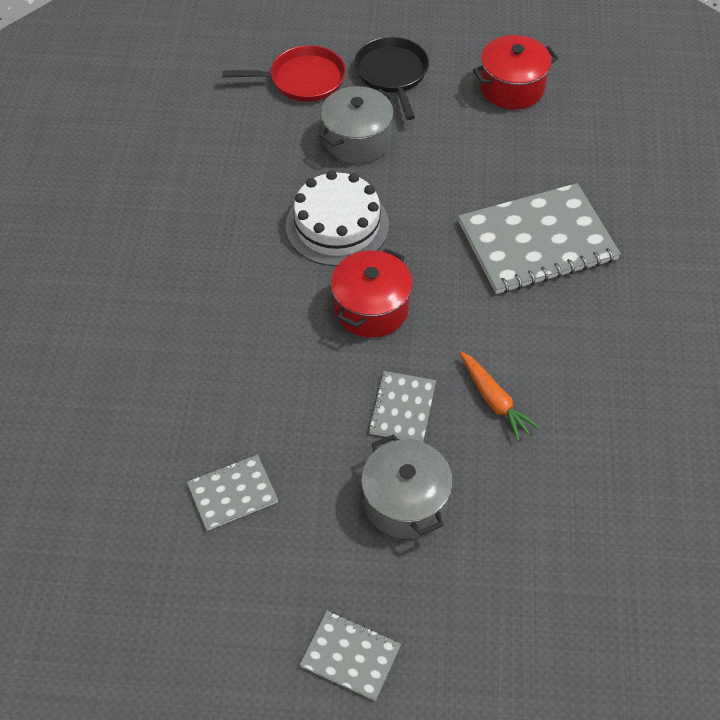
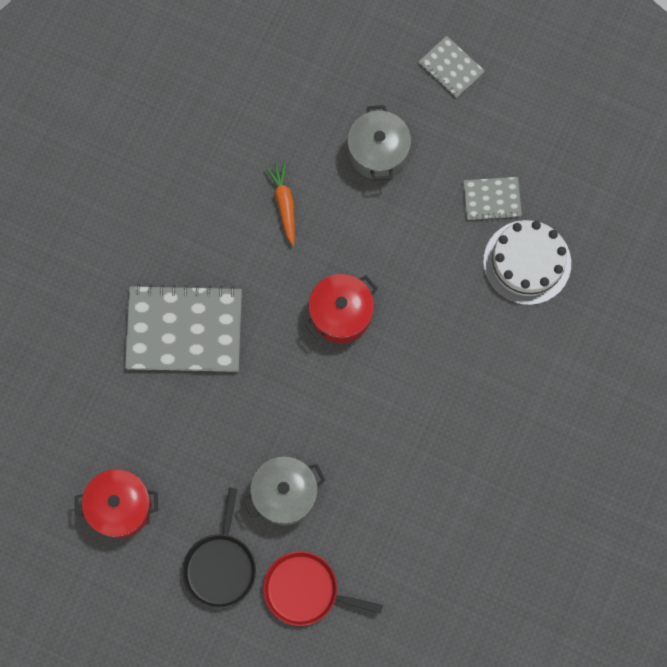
camera: 160 degrees left, 20 degrees up
white cake [286,171,389,266] -> white cake moved to [483,220,571,305]
grey notebook [368,371,436,442] -> none

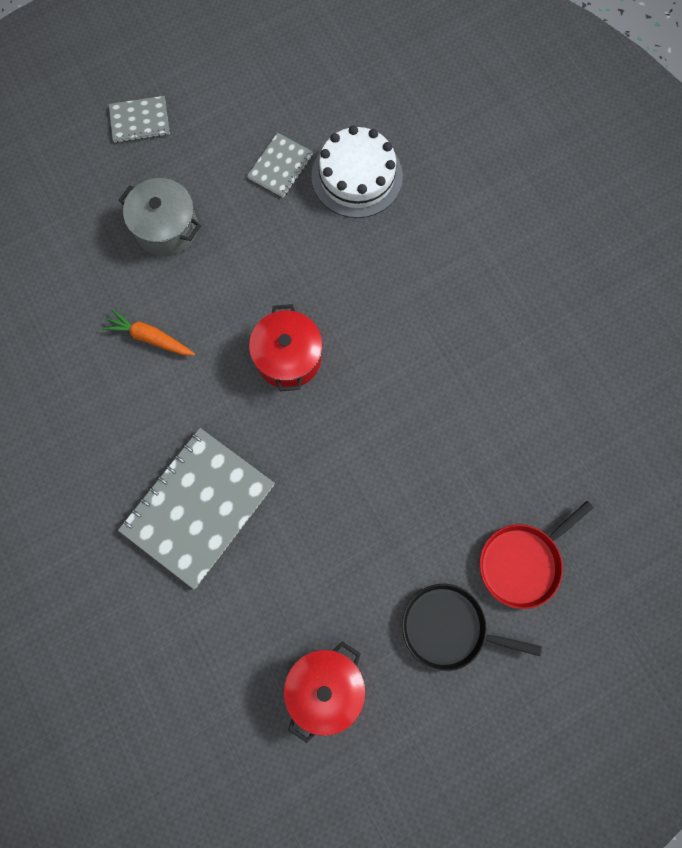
camera: 55 degrees left, 0 degrees up
black pan [182,487,256,608] -> black pan turned 150 degrees clockwise [402,584,542,671]
grey pot [243,456,325,525] -> none

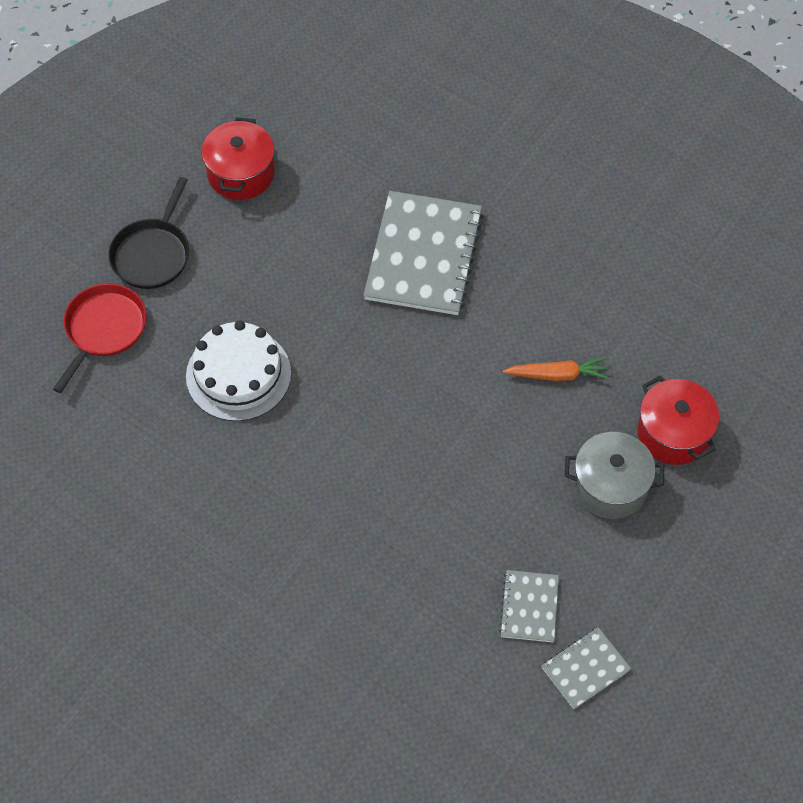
camera: 155 degrees right, 15 degrees down
grey notebook [109,96,170,143] -> grey notebook moved to [542,627,631,709]
red pot [249,304,323,391] -> red pot moved to [637,376,719,465]
white cake [311,126,403,218] -> white cake moved to [186,321,291,421]
black pan [402,584,542,671] -> black pan turned 120 degrees clockwise [109,177,190,289]

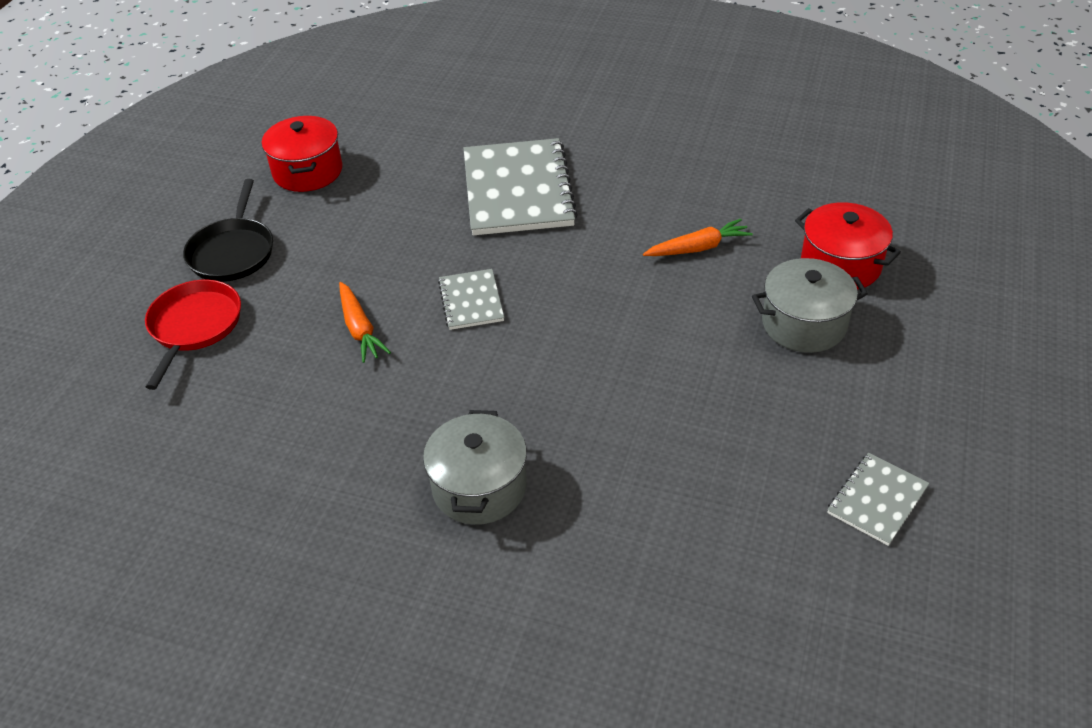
camera: 15 degrees left, 15 degrees down
white cake [186,321,291,421] -> orange carrot [339,282,391,363]
grey notebook [499,570,559,642] -> grey notebook moved to [438,269,504,330]
none -> grey pot [423,410,527,525]

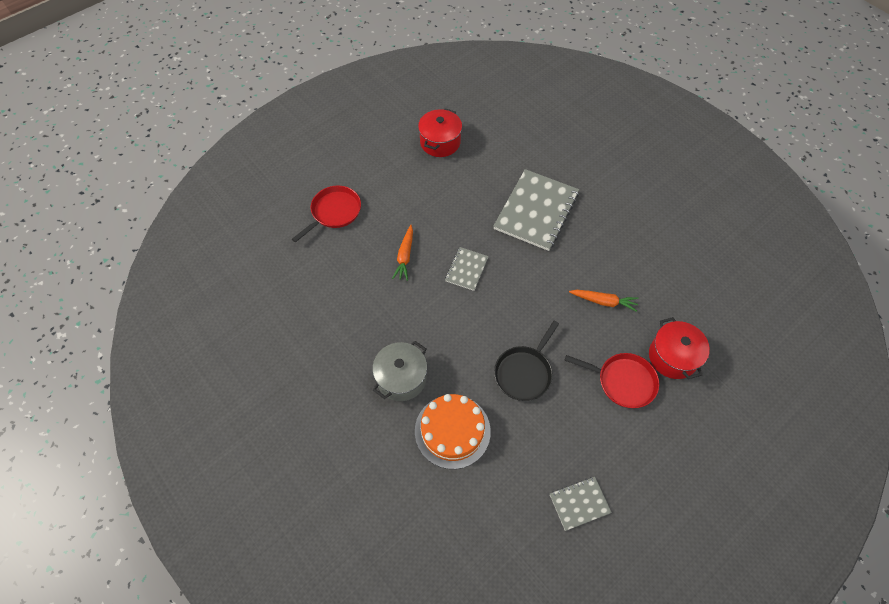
camera: 30 degrees right, 15 degrees up
black pan [183,179,273,282] -> black pan moved to [494,321,559,401]
grey pot [752,258,868,353] -> red pan [564,353,659,408]
none -> orange cake [415,394,491,469]

